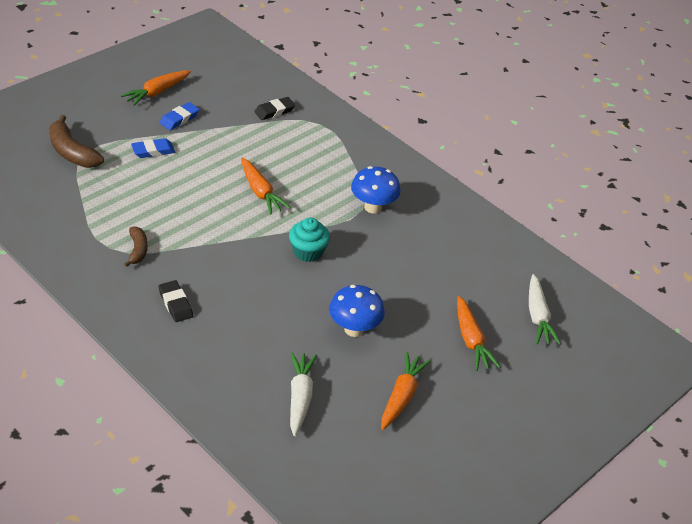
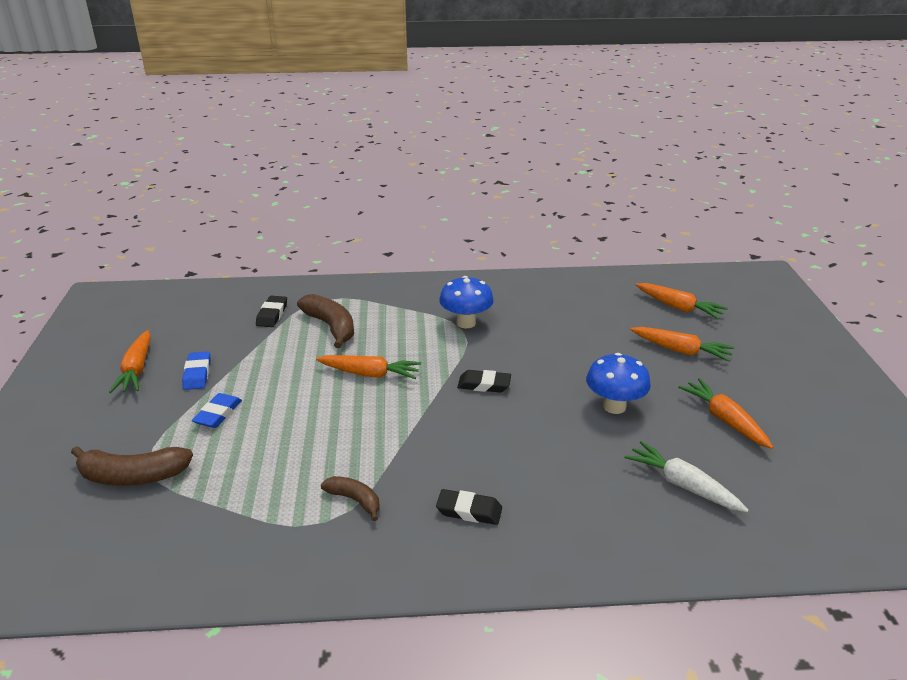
camera: 45 degrees left, 10 degrees down
turquoise cupcake [289,217,330,262] -> black eraser [457,370,511,392]
white carrot [529,274,561,345] -> orange carrot [635,283,728,319]
none -> brown banana [297,294,354,348]

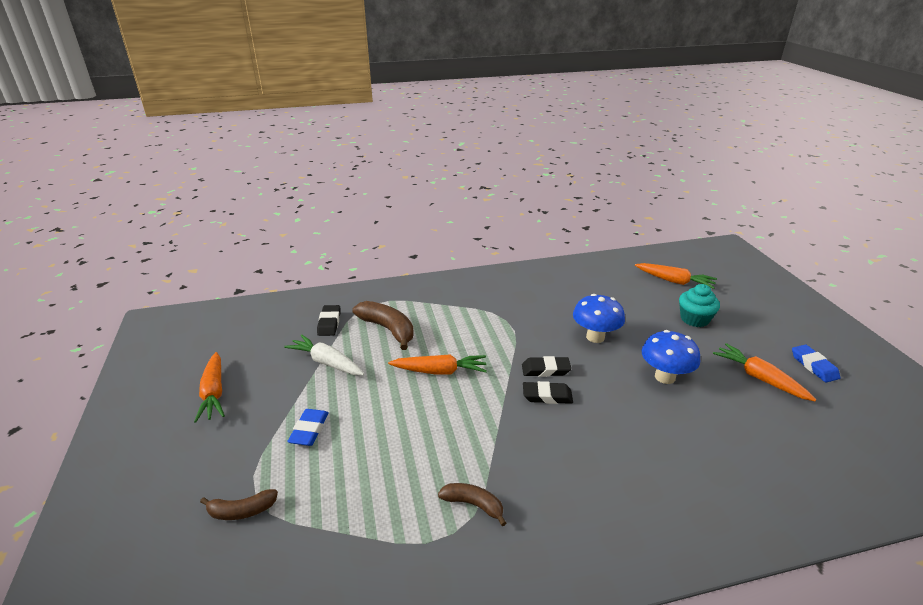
camera: 10 degrees left, 0 degrees up
brown banana [71,446,193,486] -> brown banana [200,489,278,520], size x0.60
blue eraser [182,351,211,390] -> blue eraser moved to [792,345,840,383]
black eraser [436,489,502,525] -> black eraser moved to [523,381,573,404]
blue mushroom [439,276,494,328] -> blue mushroom moved to [573,294,625,343]
white carrot [625,441,749,512] -> white carrot moved to [284,334,364,375]
orange carrot [630,327,734,362] -> turquoise cupcake [679,284,720,327]

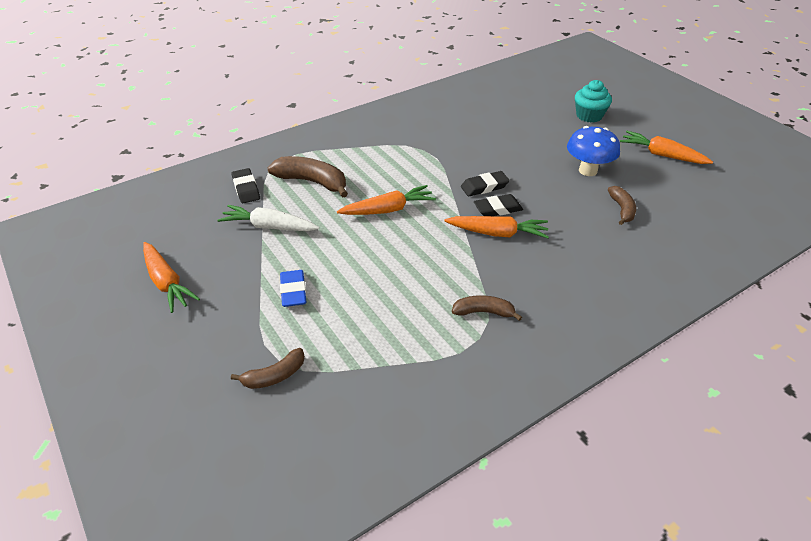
camera: 20 degrees left, 10 degrees up
blue mushroom [573,294,625,343] -> none
orange carrot [635,263,717,289] -> orange carrot moved to [444,216,549,238]
blue eraser [792,345,840,383] -> none
none -> brown banana [608,186,636,225]

